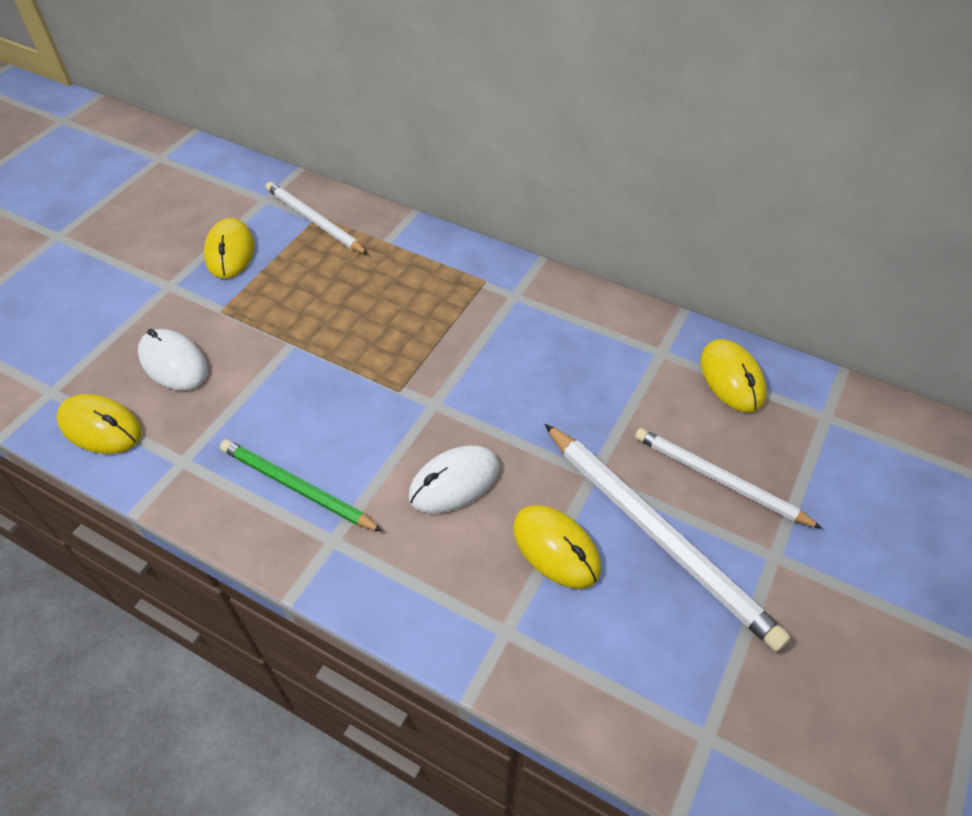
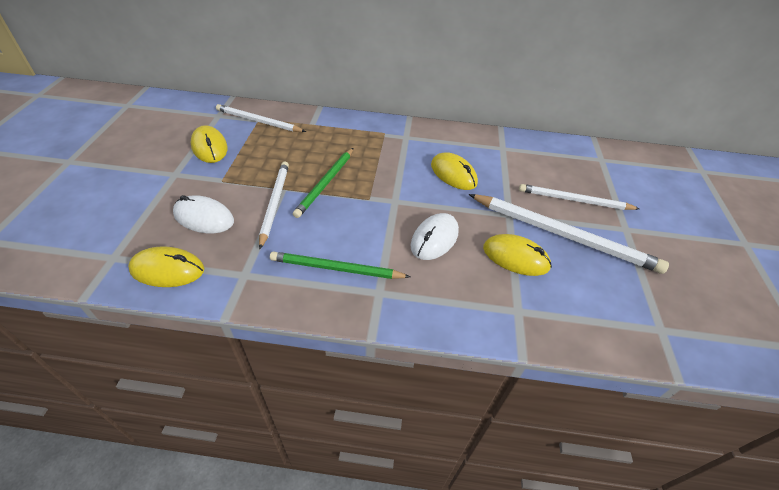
camera: 25 degrees left, 5 degrees down
yellow mouse [700,339,767,412] -> yellow mouse moved to [431,152,478,190]
none -> white pencil [259,162,289,249]
none -> green pencil [293,148,353,218]

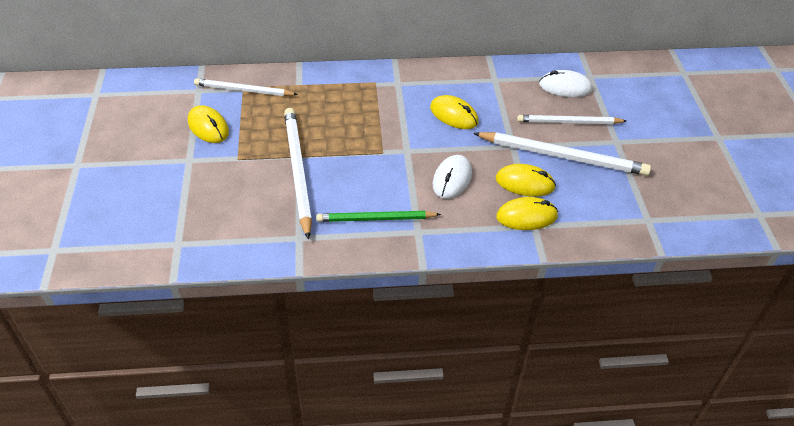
camera: 10 degrees left, 0 degrees up
yellow mouse [128,246,204,287] -> yellow mouse moved to [496,197,558,230]
white mouse [173,195,234,233] -> white mouse moved to [539,70,592,97]
white pencil [259,162,289,249] -> white pencil [284,108,312,240], size x1.55
green pencil [293,148,353,218] -> none

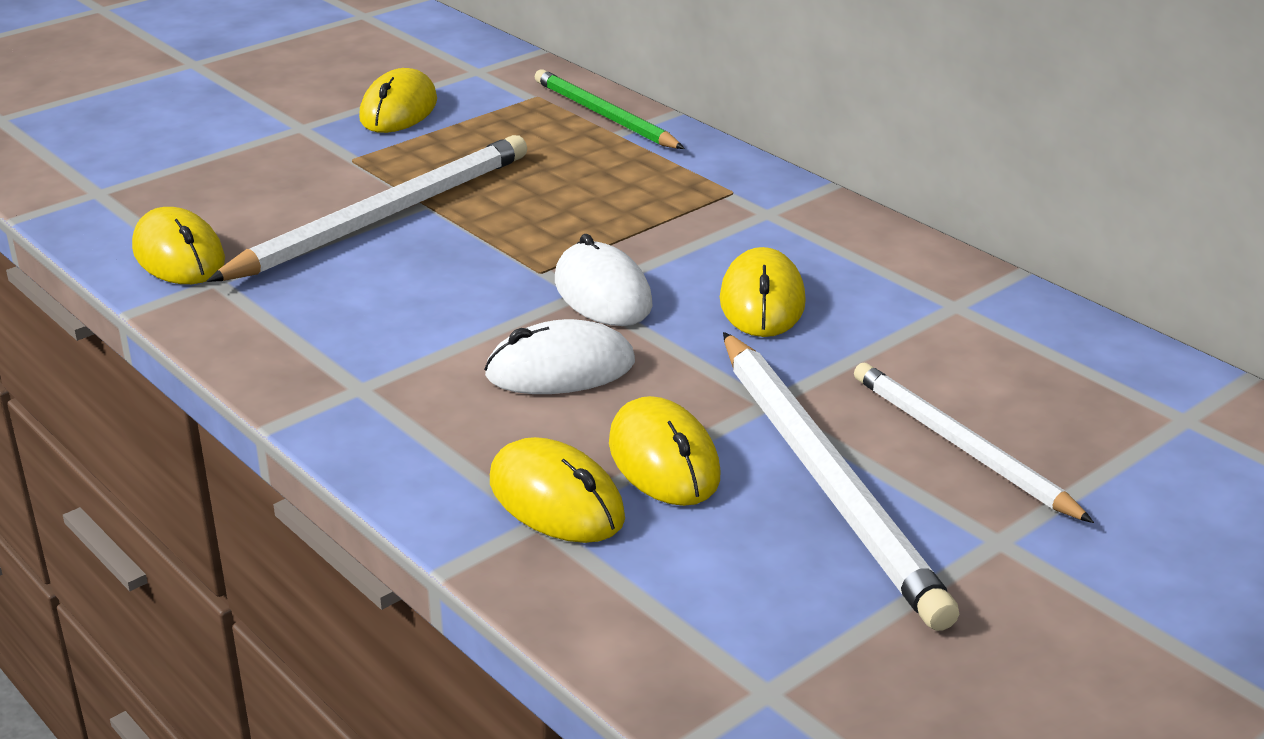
camera: 55 degrees right, 15 degrees down
white pencil [194,78,298,96] -> none
green pencil [316,211,441,222] -> green pencil moved to [535,69,685,149]
white mouse [539,70,592,97] -> white mouse moved to [555,234,653,326]
none -> yellow mouse [132,207,225,284]

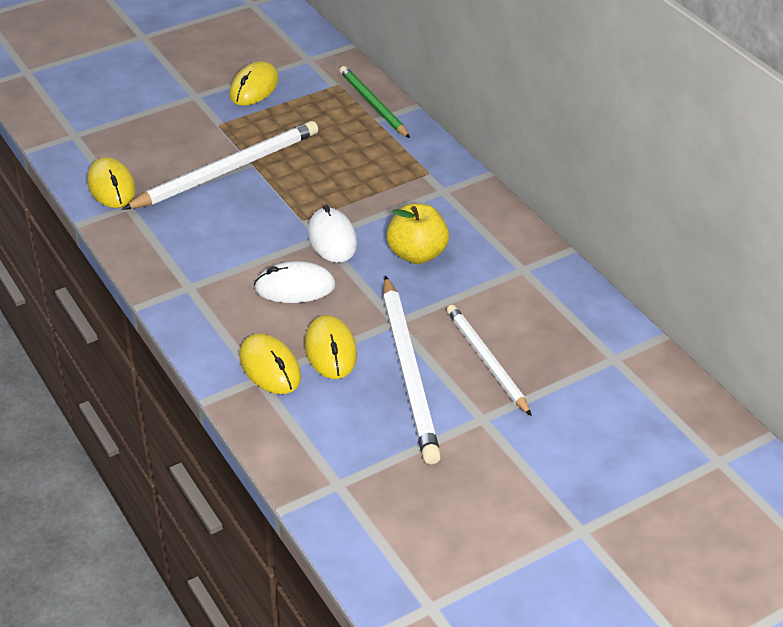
camera: 10 degrees right, 10 degrees up
yellow mouse [720,247,806,337] -> yellow apple [387,204,449,264]

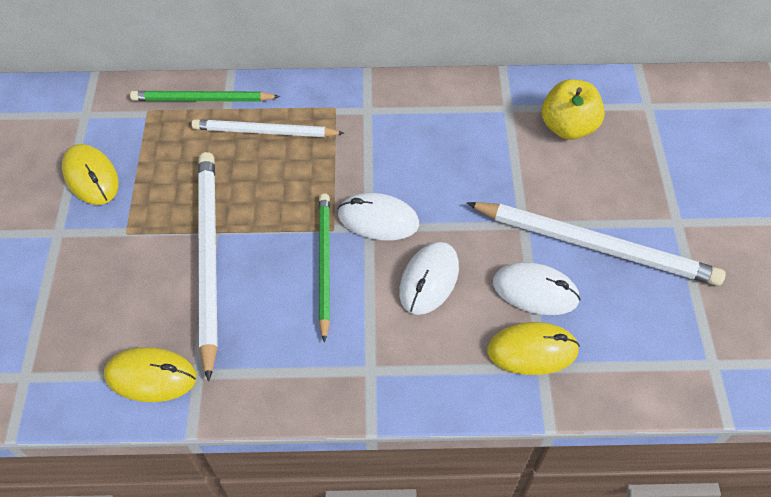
camera: 60 degrees left, 15 degrees up
yellow mouse [305,315,357,379] -> white mouse [493,262,581,315]
yellow apple [387,204,449,264] -> yellow apple moved to [542,79,605,140]
white pencil [447,305,532,416] -> white pencil moved to [192,119,345,137]
none -> green pencil [319,194,330,343]

